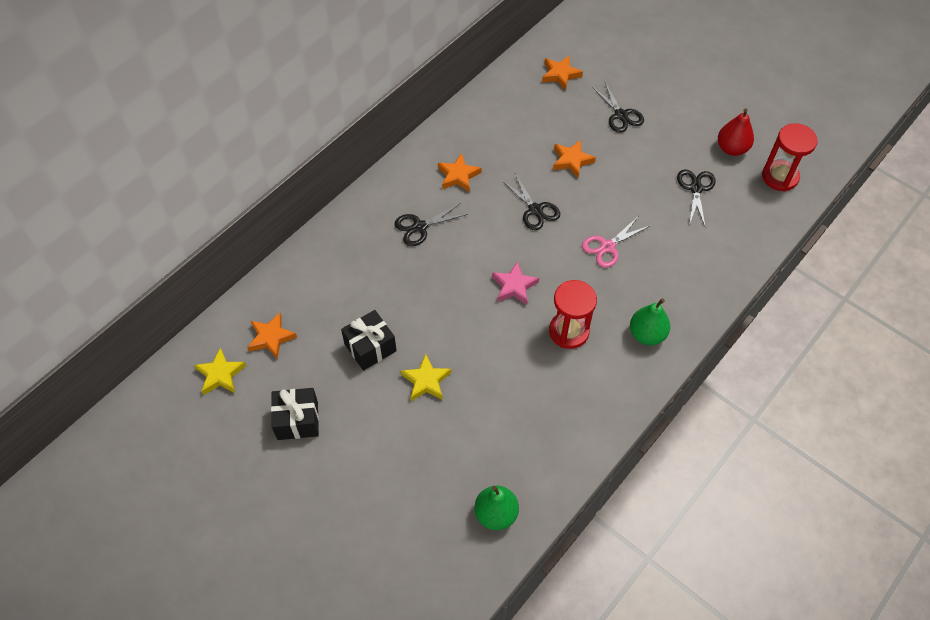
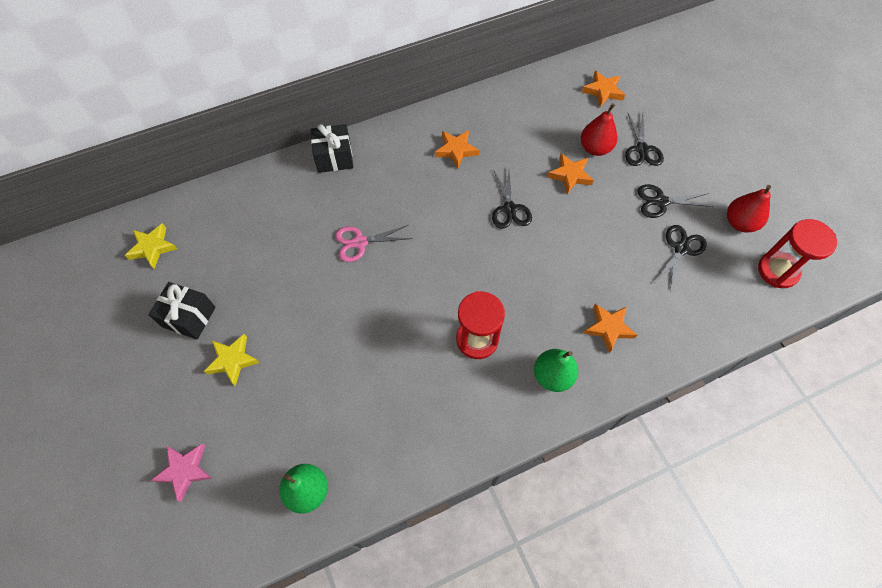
camera: 25 degrees right, 5 degrees up
orange star [247,313,297,359] -> orange star moved to [583,304,637,353]
black gift [341,310,397,371] -> black gift moved to [311,124,353,173]
black scissors [395,203,468,246] -> black scissors moved to [637,184,713,218]
yellow star [401,354,451,401] -> yellow star moved to [204,334,260,386]
pink star [492,261,539,305] -> pink star moved to [151,444,212,502]
pink scissors [582,217,649,268] -> pink scissors moved to [335,225,412,262]
none -> red pear [581,103,617,156]

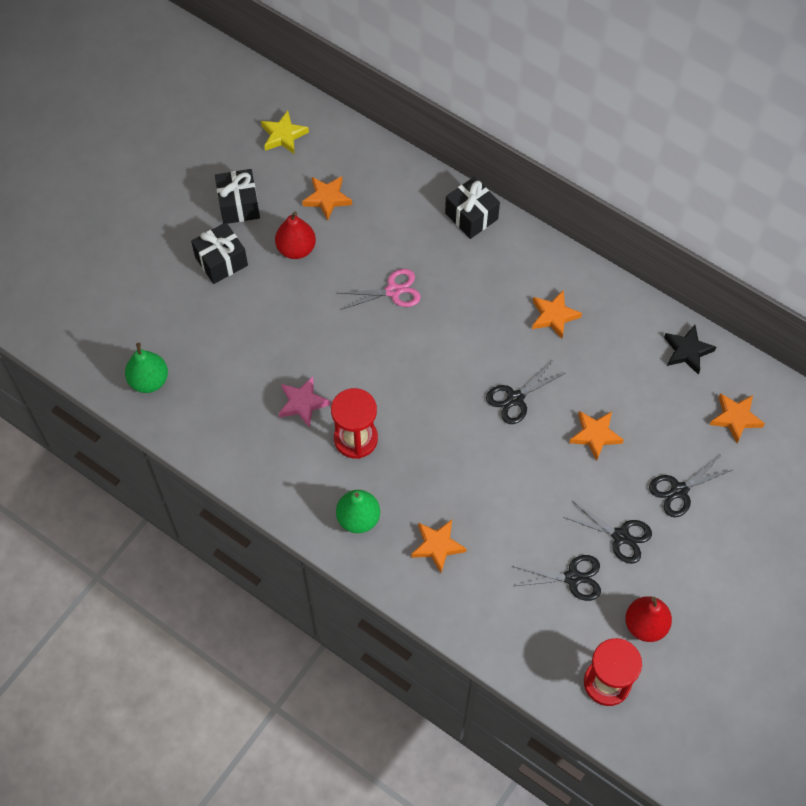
camera: 60 degrees right, 0 degrees up
pink star [151,444,212,502] -> pink star moved to [279,376,331,428]
yellow star [204,334,260,386] -> black gift [191,222,248,284]
pink scissors [335,225,412,262] -> pink scissors turned 120 degrees clockwise [339,269,421,310]
red pear [581,103,617,156] -> red pear moved to [275,211,316,259]
black scissors [637,184,713,218] -> black scissors turned 150 degrees clockwise [563,501,652,564]
none -> orange star [302,176,352,221]
none -> black star [664,325,716,374]

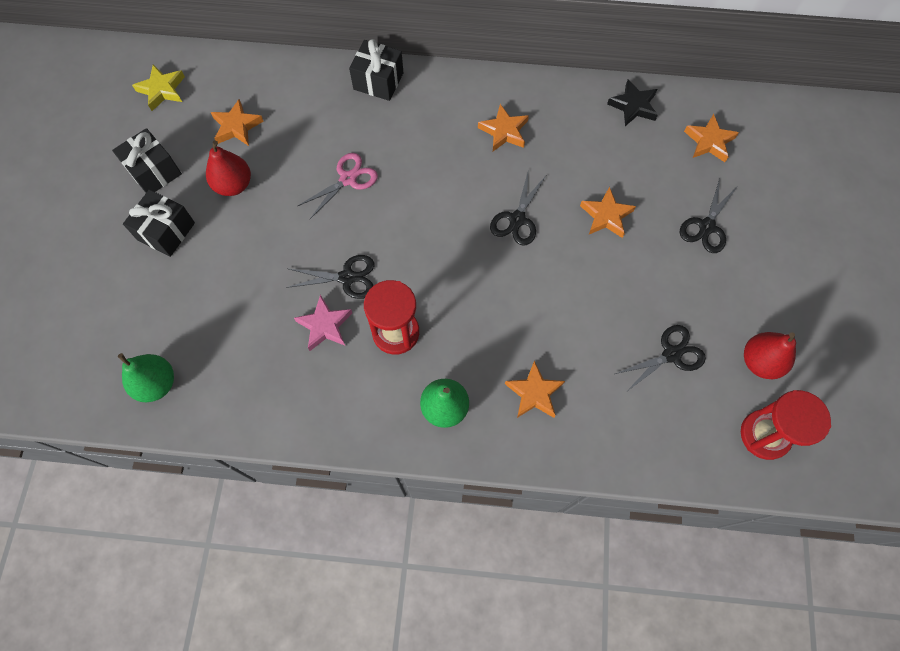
camera: 30 degrees left, 5 degrees up
black scissors [563,501,652,564] -> black scissors moved to [286,255,374,299]

